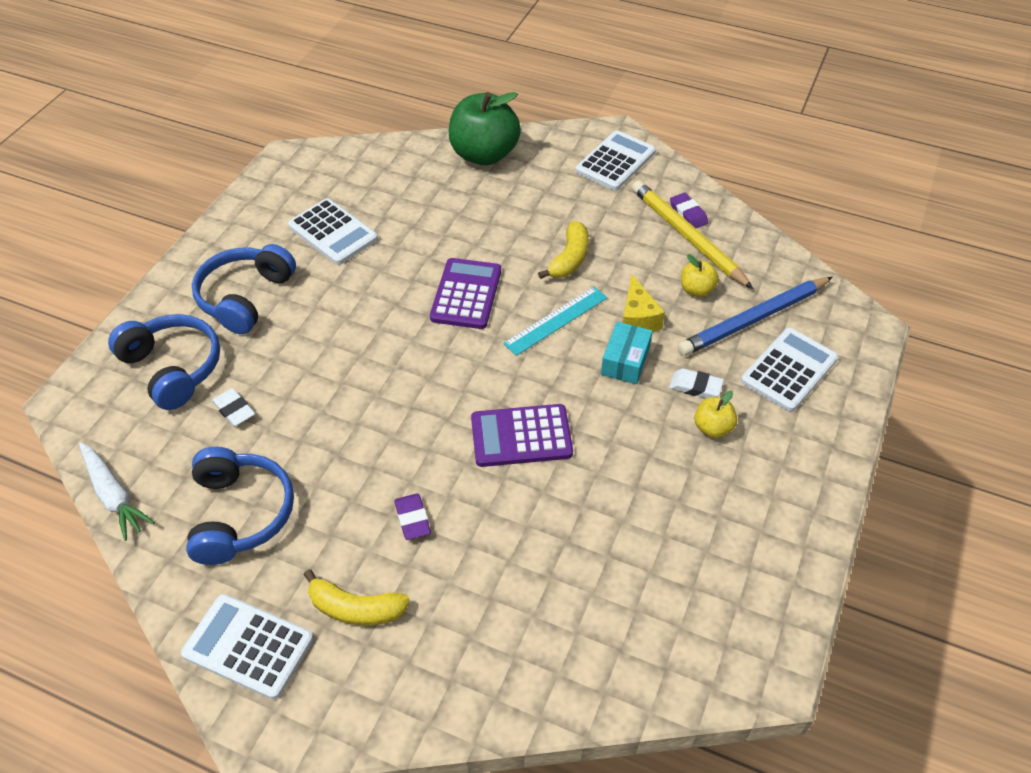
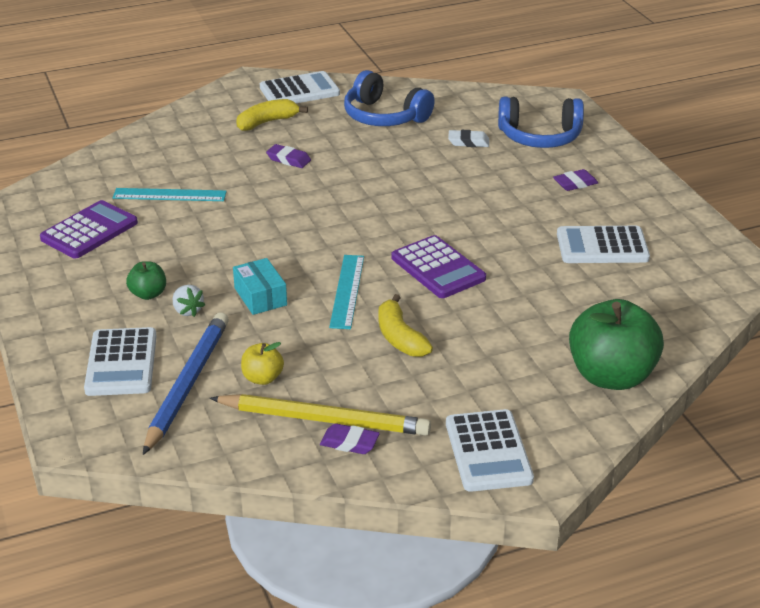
camera: 135 degrees right, 15 degrees down
white carrot [79,442,155,541] -> none
blue headphones [192,244,296,334] -> purple eraser [553,169,598,191]
purple calculator [471,404,573,467] -> purple calculator moved to [40,200,138,258]
yellow cheese [623,274,665,332] -> none
white eraser [669,369,724,398] -> white strawberry [173,285,205,317]
yellow apple [694,391,737,438] -> green apple [126,261,166,300]
none -> turquoise ruler [112,188,227,201]

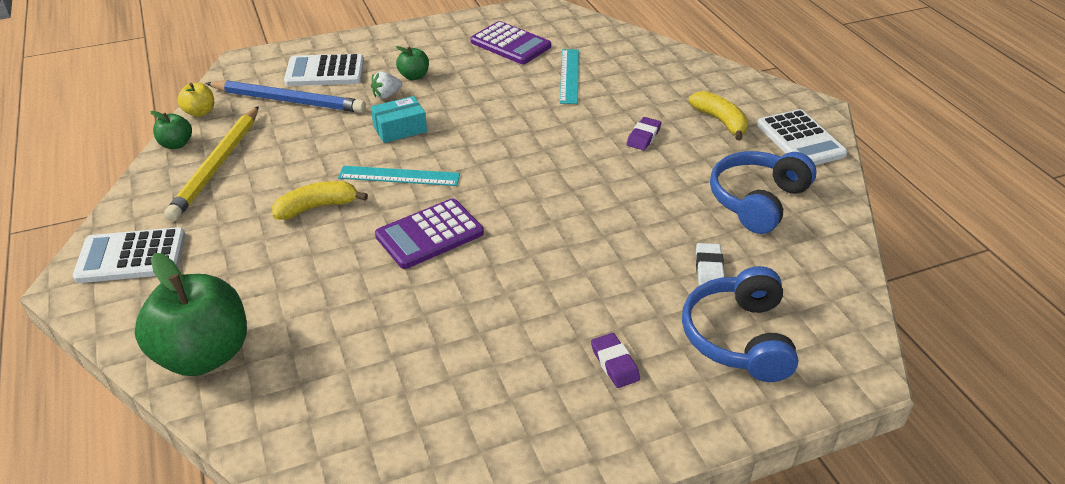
camera: 90 degrees right, 5 degrees up
yellow apple [241,342,284,385] -> yellow apple moved to [178,83,214,117]
purple eraser [320,423,380,454] -> none
white calculator [557,226,650,263] -> none
none -> green apple [150,111,192,149]

